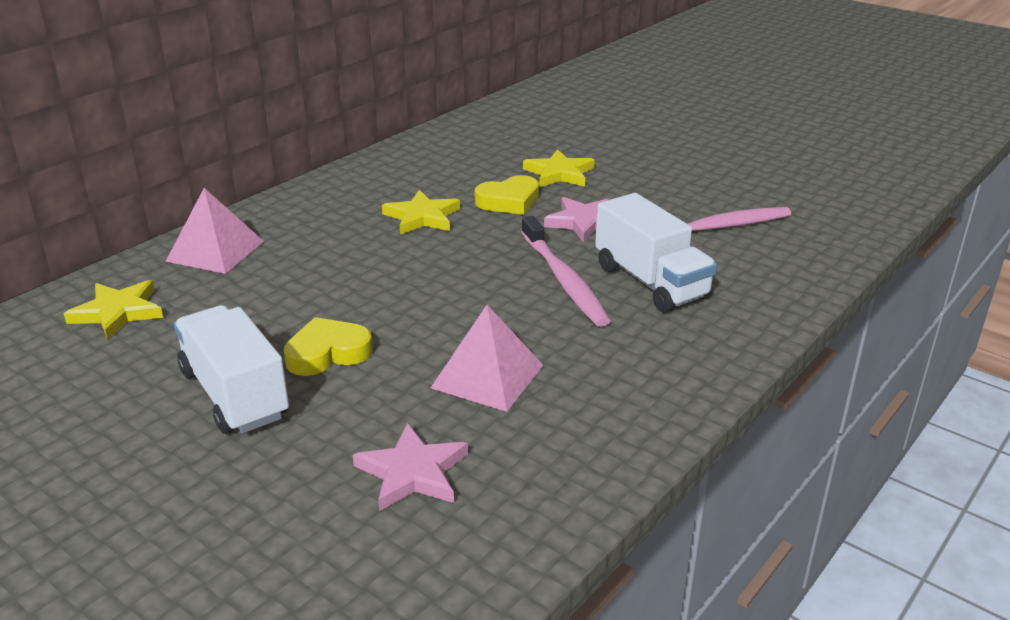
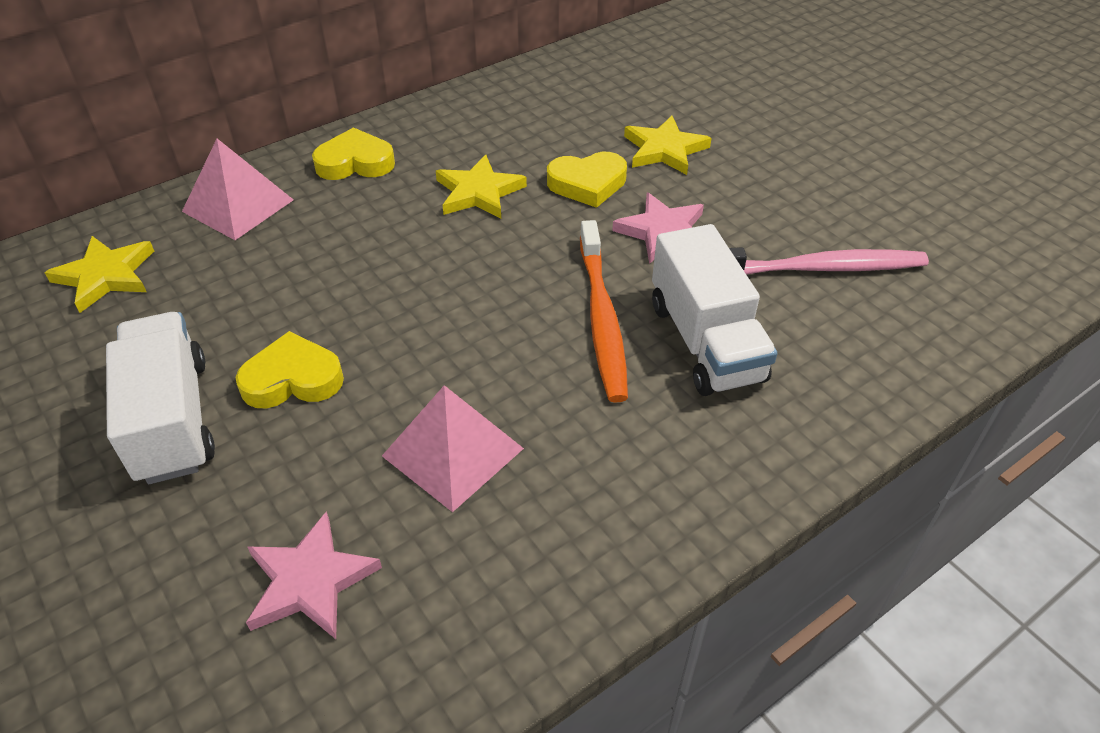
camera: 15 degrees right, 15 degrees up
pink toothbrush [521,216,610,327] -> orange toothbrush [580,220,628,403]
none -> yellow heart [312,127,395,180]

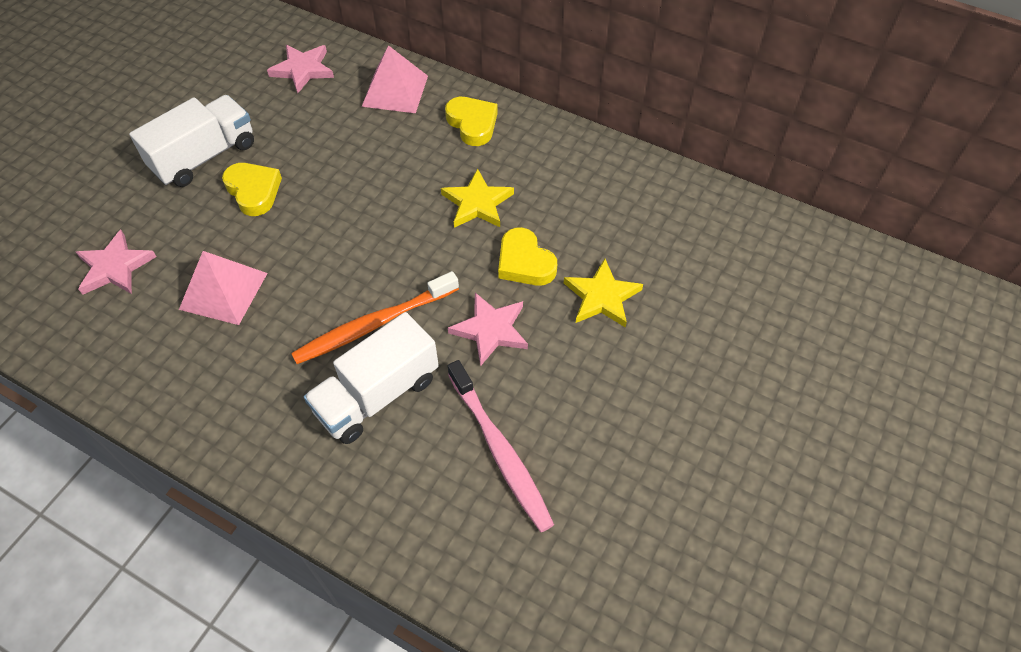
camera: 65 degrees right, 10 degrees up
yellow star [44,236,154,313] -> pink star [267,45,334,93]

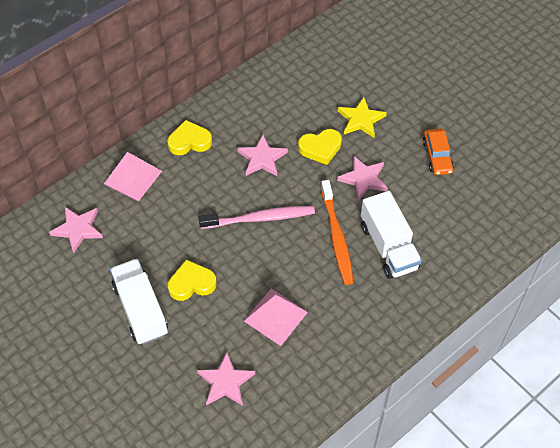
camera: 70 degrees left, 0 degrees up
yellow star [441,169,514,228] -> pink star [237,135,288,176]
pink toothbrush [448,360,554,532] -> pink toothbrush moved to [199,206,315,229]
none -> orange car [423,129,454,175]

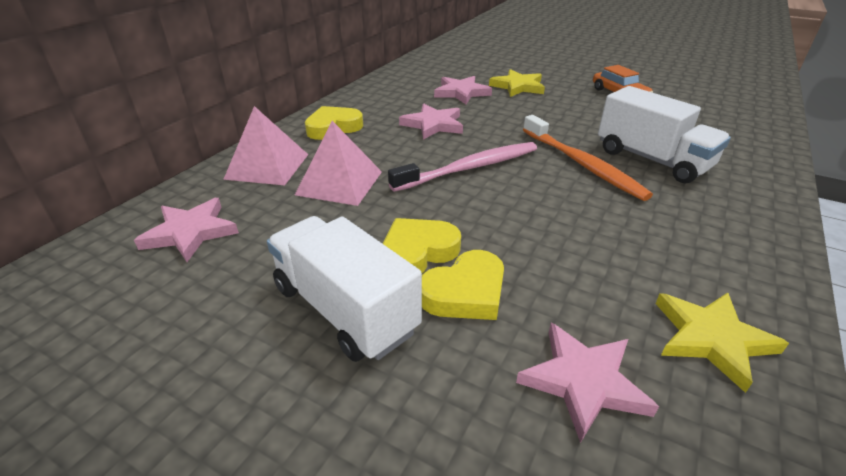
camera: 20 degrees left, 20 degrees down
pink pyramid [244,288,308,346] -> pink pyramid moved to [295,121,382,206]
yellow heart [298,129,342,165] -> yellow heart moved to [422,250,504,320]
pink star [337,156,388,200] -> pink star moved to [434,76,492,104]
none -> yellow star [655,293,789,393]

